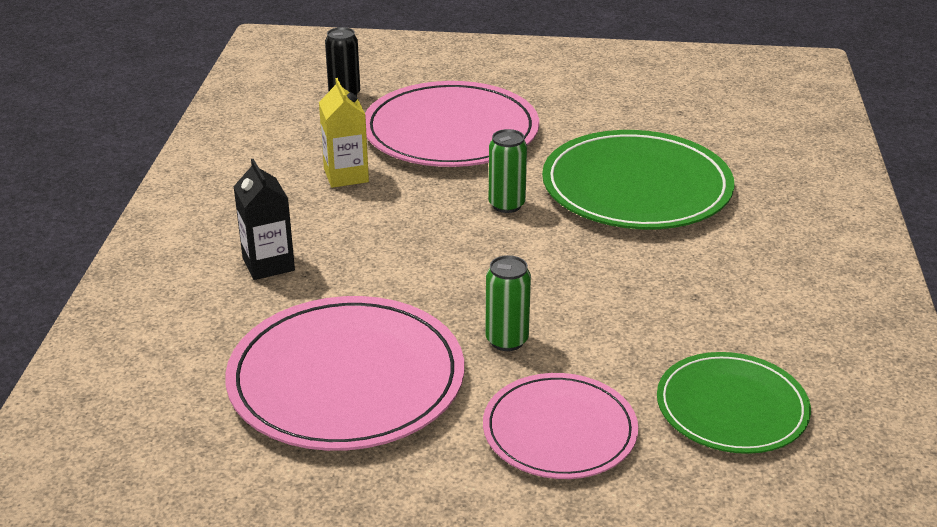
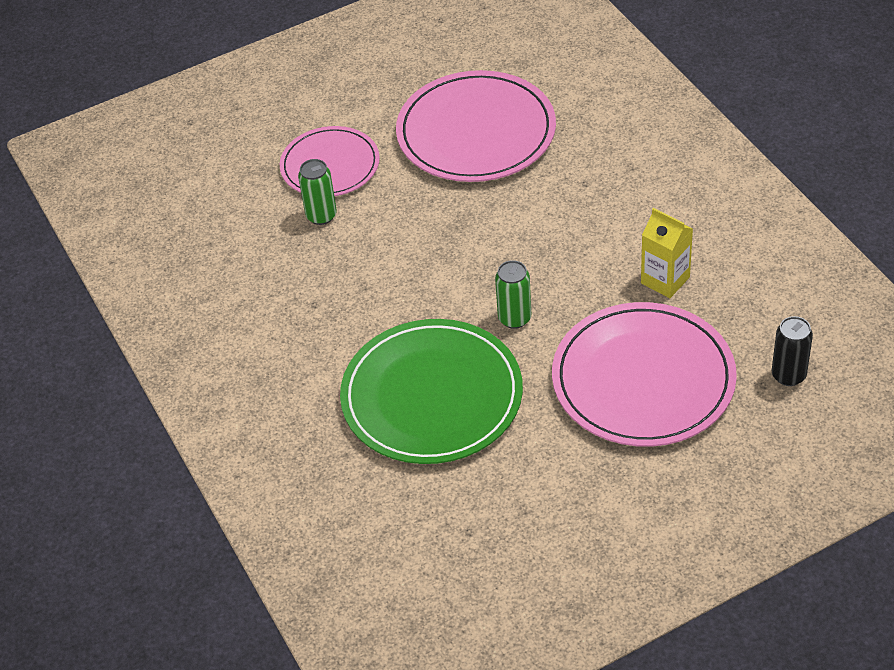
camera: 150 degrees right, 15 degrees up
black carton [234,159,295,280] -> none
green can [485,255,531,351] -> green can moved to [298,159,337,225]
green plate [657,352,811,454] -> none

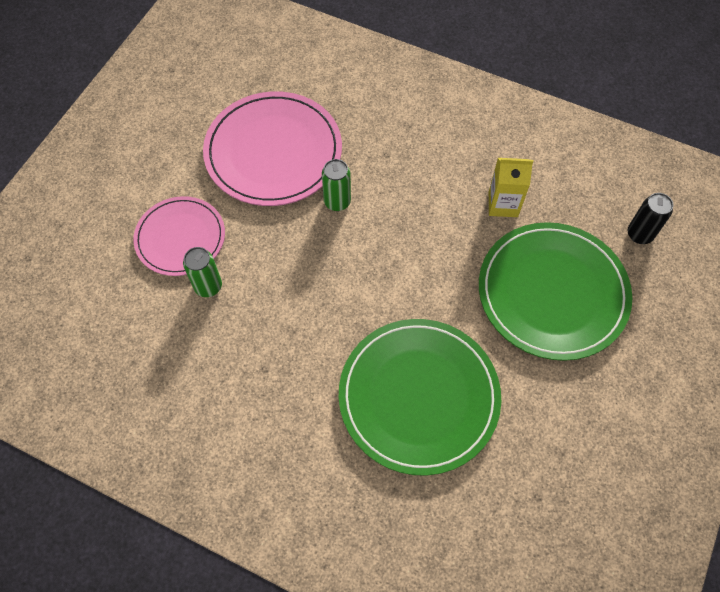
camera: 40 degrees left, 15 degrees up
green can [495,260,531,329] -> green can moved to [322,159,351,211]
pink plate [552,302,737,447] -> green plate [479,222,632,361]

